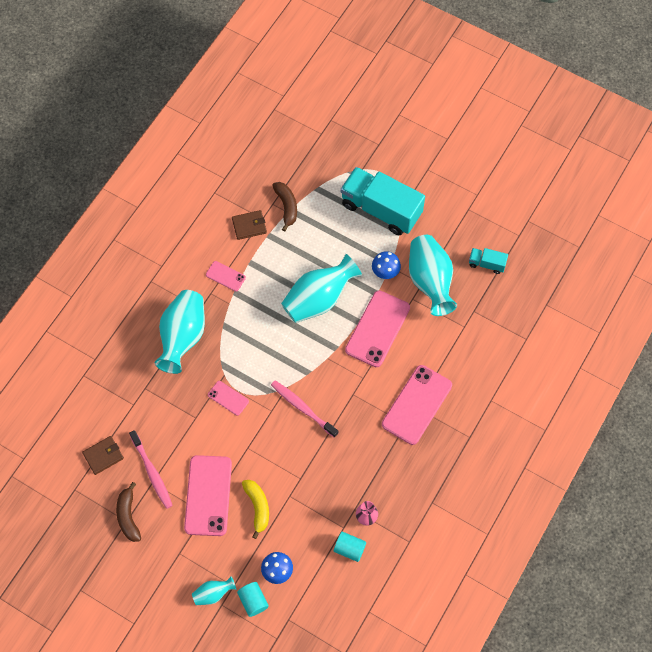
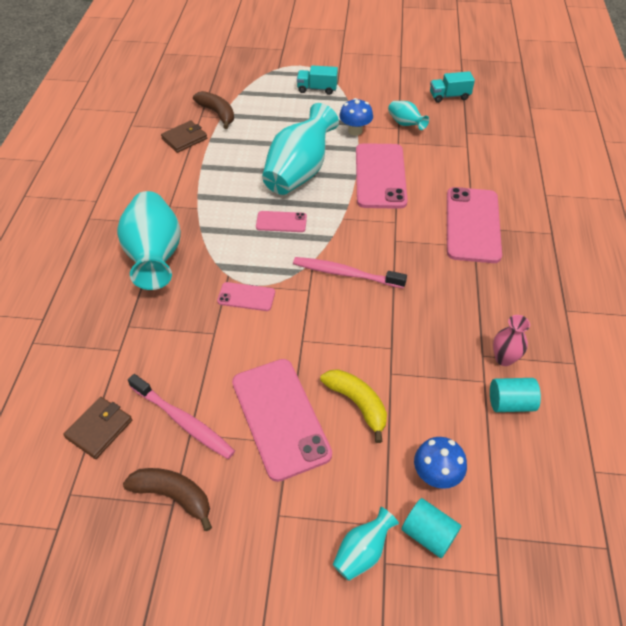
camera: 25 degrees left, 15 degrees down
brown banana [116,482,141,542] -> brown banana turned 150 degrees clockwise [123,468,212,531]
pink phone [206,261,246,292] -> pink phone moved to [256,211,307,232]
turquoise truck [341,167,425,235] -> turquoise truck [297,65,338,95], size x0.45
turquoise vase [409,235,457,316] -> turquoise vase [388,101,429,130], size x0.48

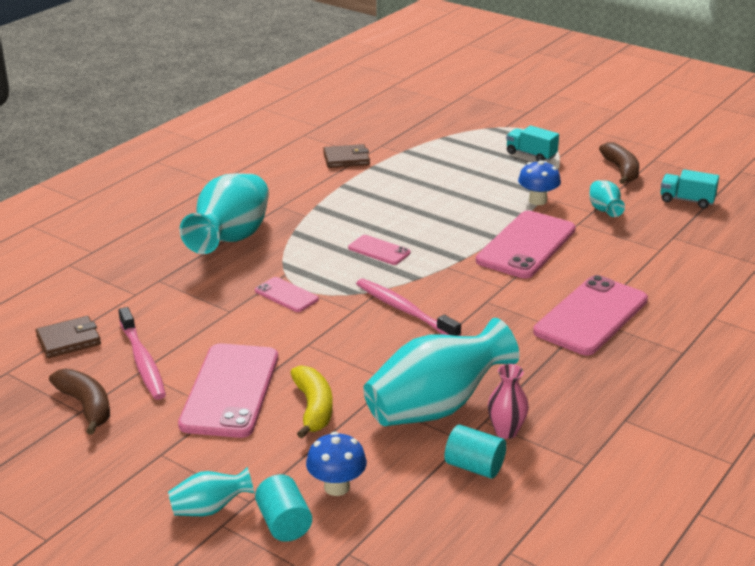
camera: 30 degrees right, 20 degrees down
brown banana [193,91,234,129] -> brown banana moved to [599,142,639,184]
turquoise vase [262,103,339,195] -> turquoise vase moved to [363,318,519,426]

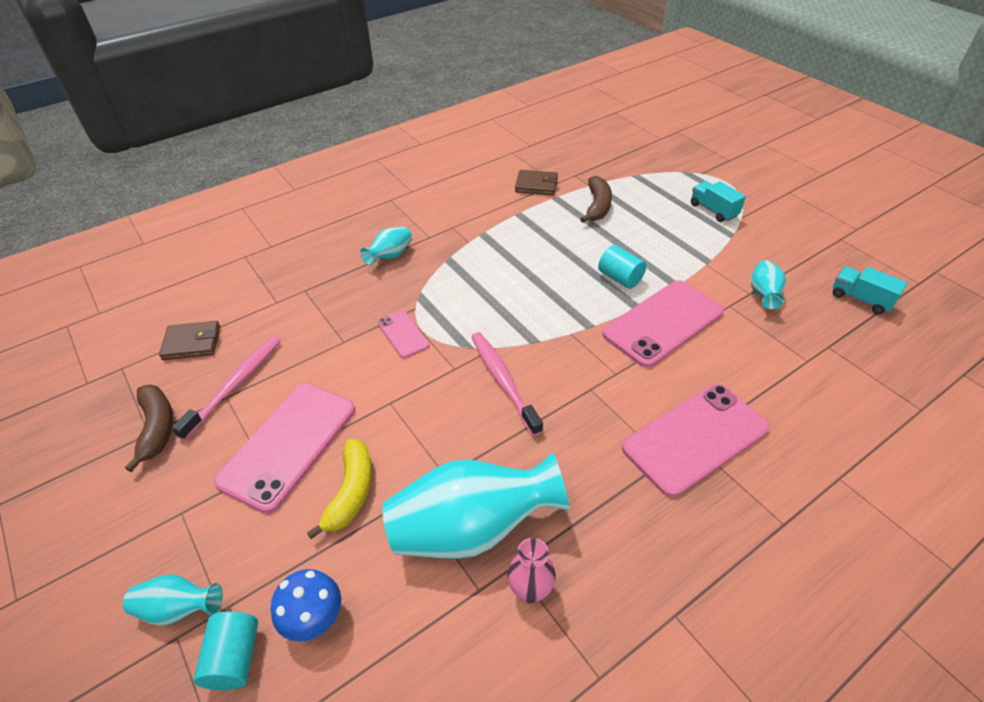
camera: 20 degrees right, 15 degrees up
pink toothbrush [118,307,166,400] -> pink toothbrush turned 150 degrees counterclockwise [172,336,281,440]
turquoise vase [180,173,269,254] -> turquoise vase [360,227,412,265], size x0.48
pink phone [348,235,411,265] -> none
turquoise cylinder [445,425,506,478] -> turquoise cylinder moved to [598,245,646,289]
blue mushroom [518,160,561,205] -> none
brown banana [599,142,639,184] -> brown banana moved to [580,176,612,223]

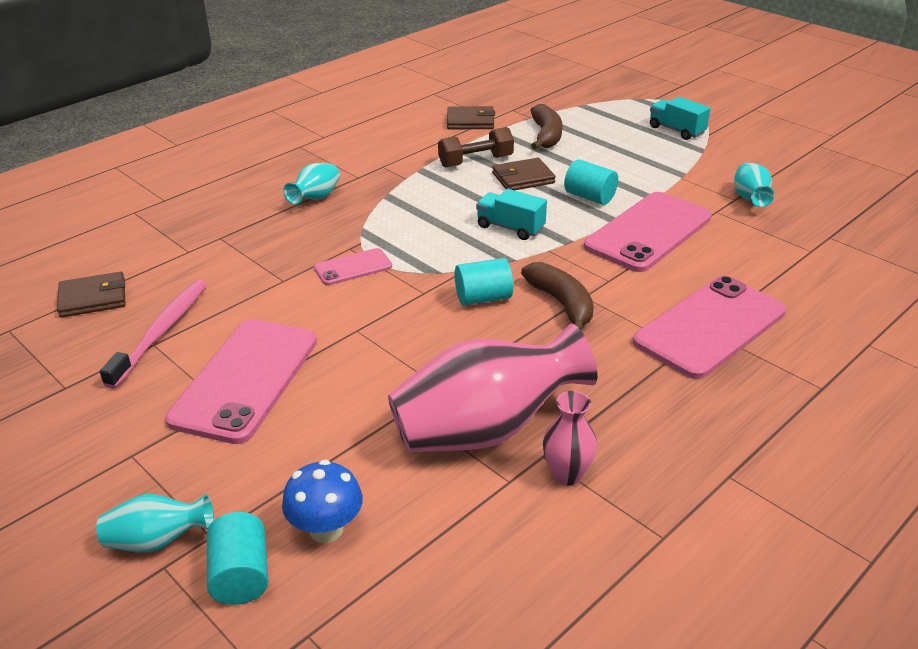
camera: 10 degrees left, 10 degrees down
brown banana [125,385,173,472] -> brown banana moved to [521,262,594,331]
yellow banana [307,439,372,539] -> none
pink phone [377,310,430,358] -> pink phone turned 75 degrees counterclockwise [314,248,392,285]
turquoise vase [382,453,569,559] -> pink vase [388,324,598,452]
pink toothbrush [471,332,543,436] -> turquoise cylinder [455,258,513,305]
turquoise truck [833,267,908,314] -> turquoise truck moved to [476,189,547,240]
none -> brown dumbbell [438,127,514,168]
none -> brown wallet [492,158,556,190]

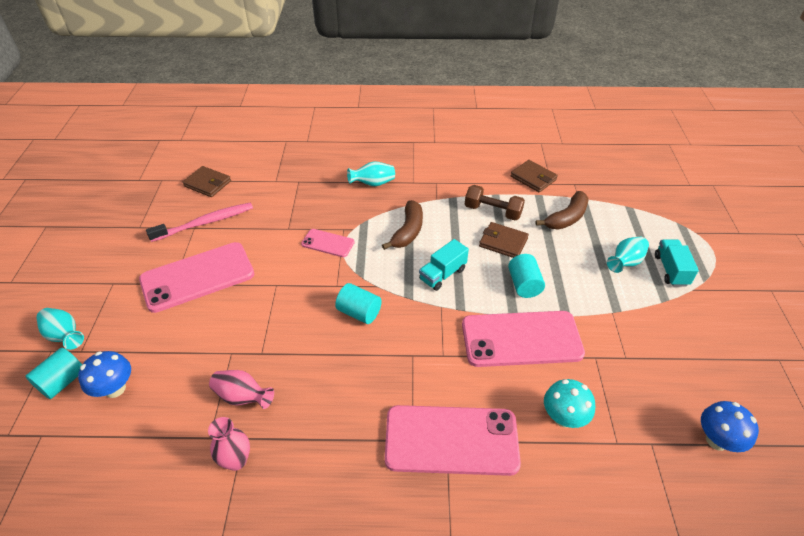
camera: 45 degrees right, 10 degrees up
pink vase [388,324,598,452] -> pink vase [209,370,274,409], size x0.48
turquoise truck [476,189,547,240] -> turquoise truck turned 120 degrees counterclockwise [419,239,469,291]
brown banana [521,262,594,331] -> brown banana moved to [382,200,423,250]
turquoise vase [734,163,775,207] -> turquoise vase moved to [607,237,649,273]
none -> turquoise mushroom [544,379,595,428]
none -> blue mushroom [701,401,759,452]

